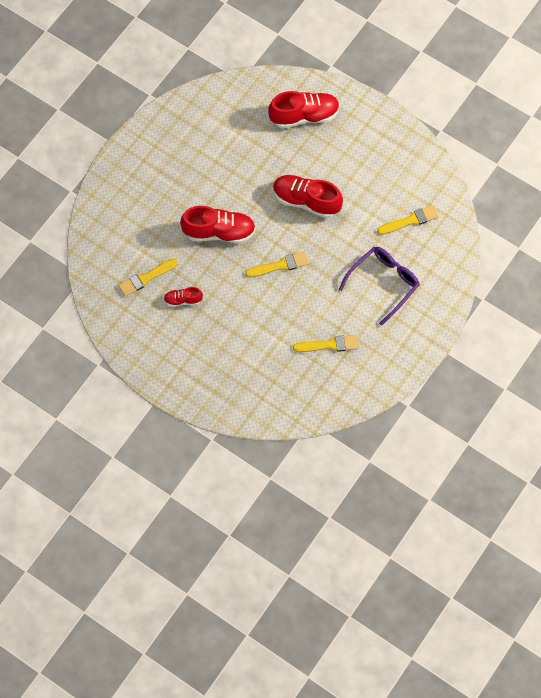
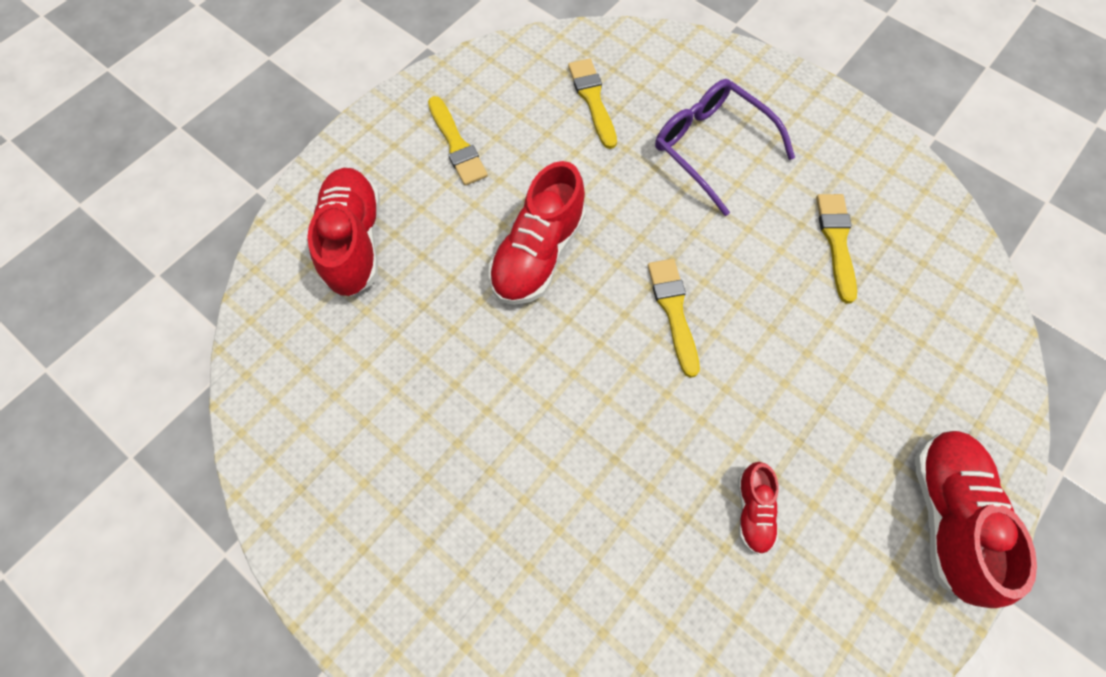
camera: 85 degrees left, 0 degrees up
yellow brush [118,259,178,297] -> yellow brush moved to [428,96,488,186]
red shoe [180,206,256,243] -> red shoe moved to [914,430,1037,608]

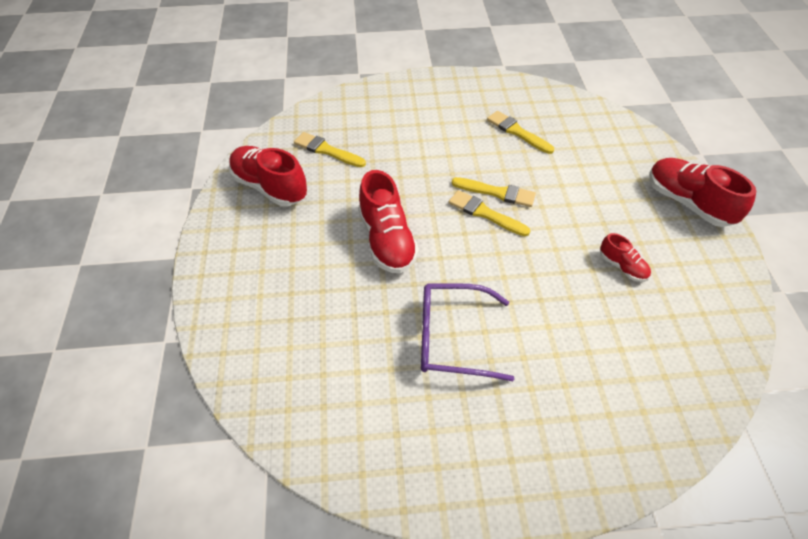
camera: 45 degrees left, 15 degrees down
red shoe [307,168,380,296] -> red shoe moved to [229,146,307,206]
yellow brush [428,96,488,186] -> yellow brush moved to [452,177,536,207]
purple glasses [655,79,795,216] -> purple glasses moved to [421,283,514,381]

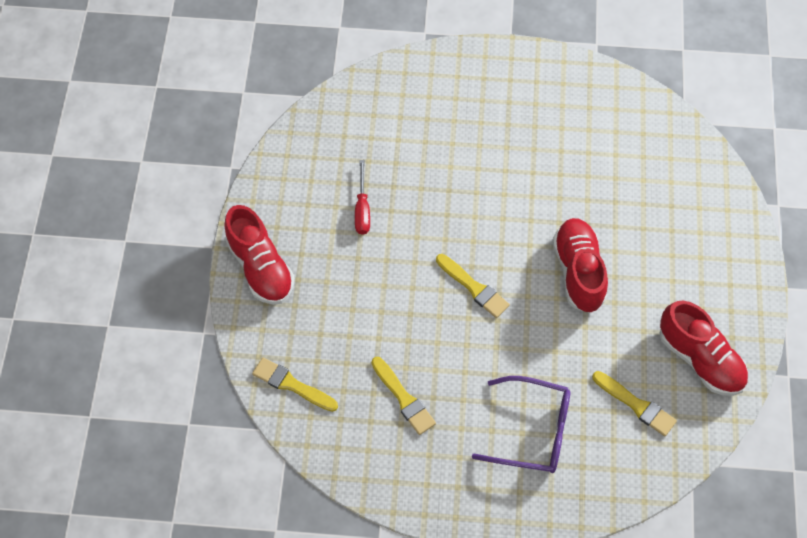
camera: 170 degrees left, 10 degrees up
purple glasses [421,283,514,381] -> purple glasses moved to [472,376,570,473]
yellow brush [452,177,536,207] -> yellow brush moved to [252,357,338,412]
red shoe [600,233,651,282] -> red screwdriver [355,160,370,235]

